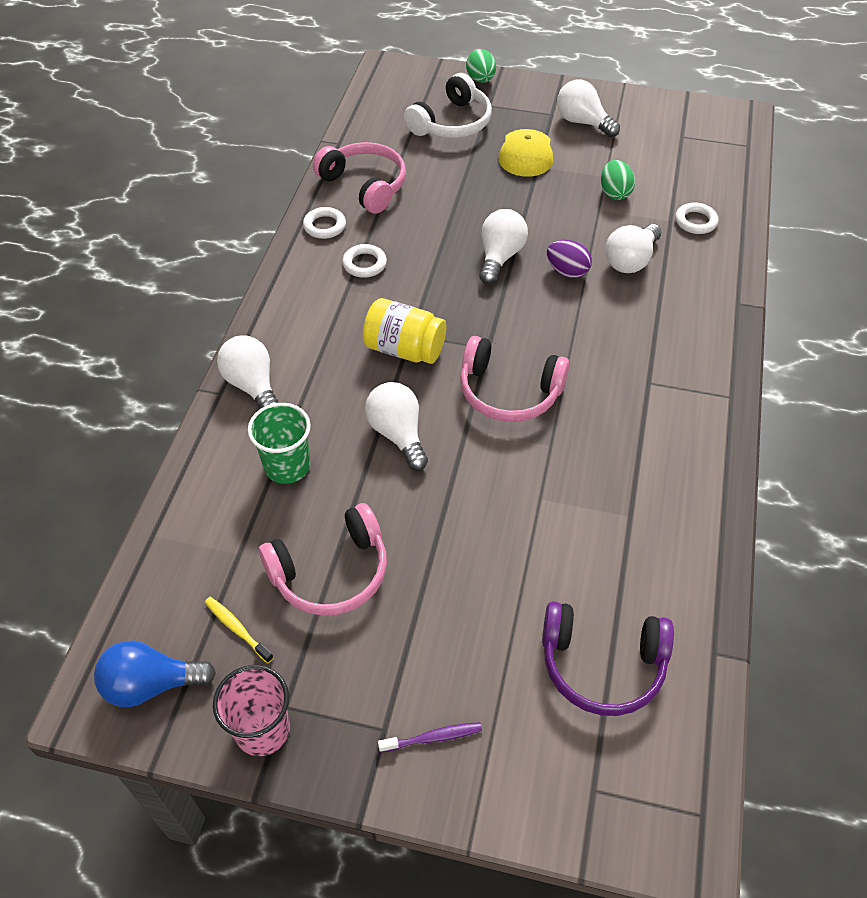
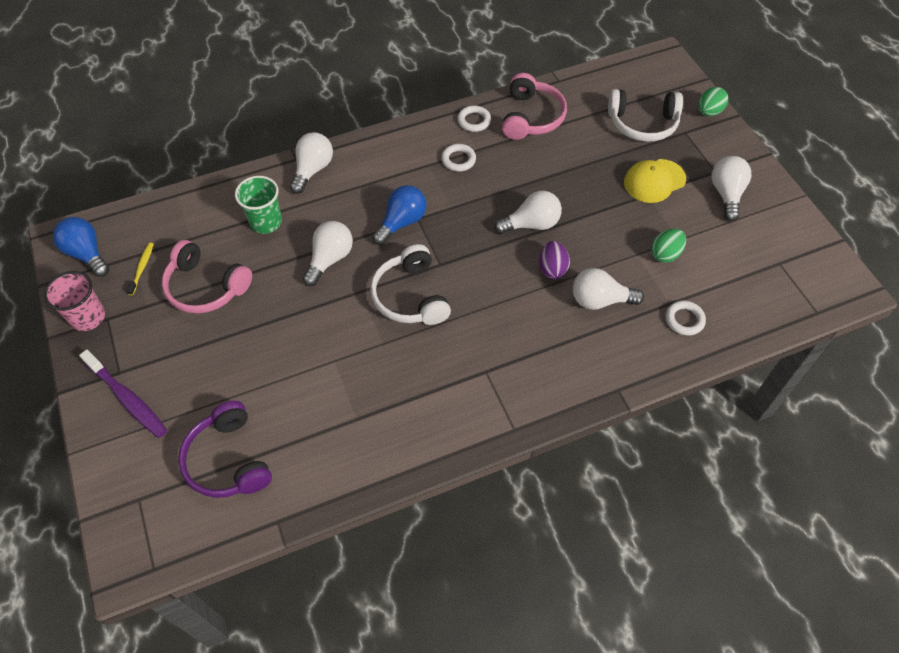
camera: 55 degrees right, 5 degrees up
yellow jar [363,298,446,364] -> blue light bulb [372,185,426,245]
purple toothbrush [378,722,482,753] -> purple toothbrush [79,349,167,438], size x1.82
pink headphones [460,336,570,422] -> white headphones [370,244,451,325]

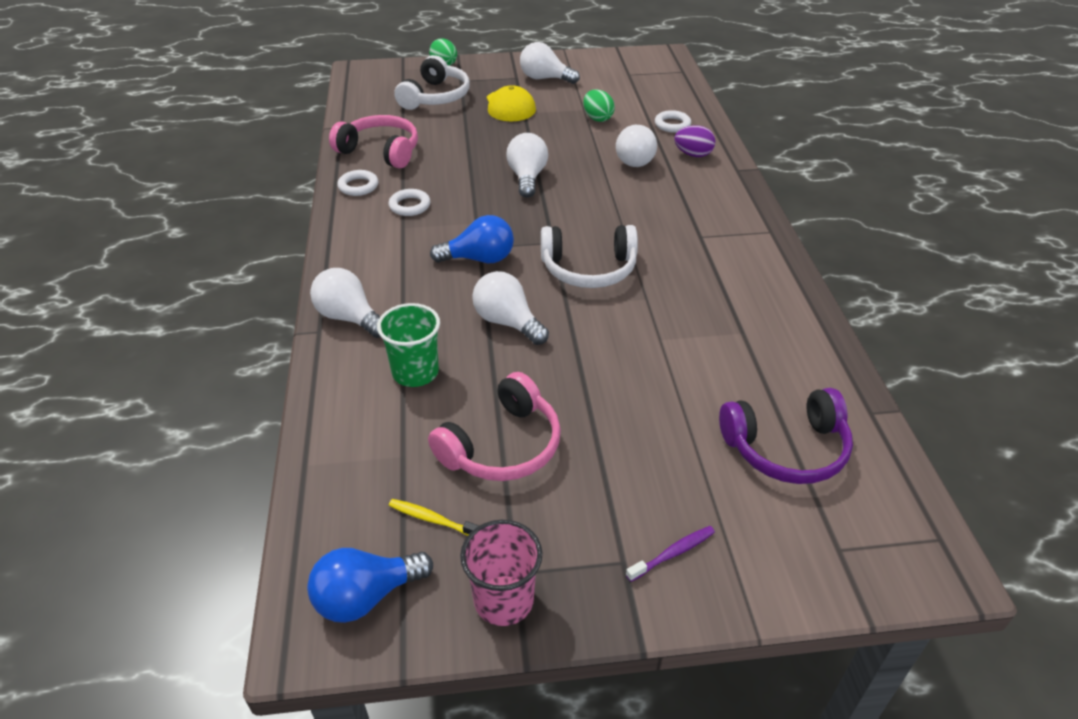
camera: 75 degrees left, 15 degrees down
purple toothbrush [79,349,167,438] -> purple toothbrush [626,526,715,582], size x0.55
blue light bulb [372,185,426,245] -> blue light bulb turned 120 degrees clockwise [430,215,514,263]
purple egg [539,241,570,279] -> purple egg moved to [674,125,715,157]

